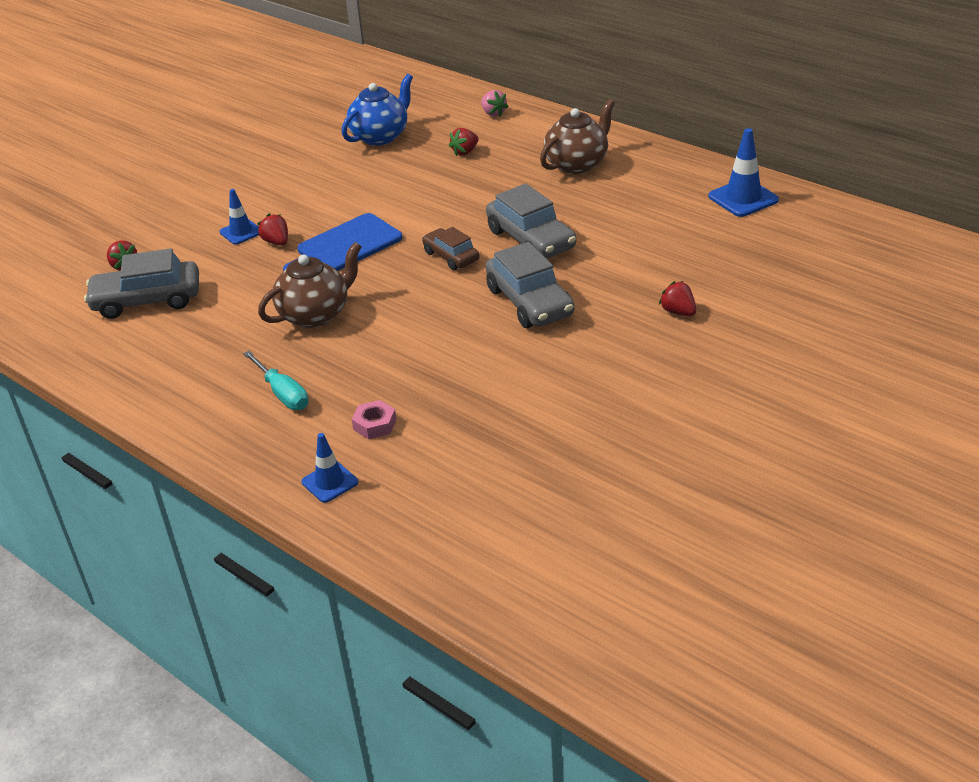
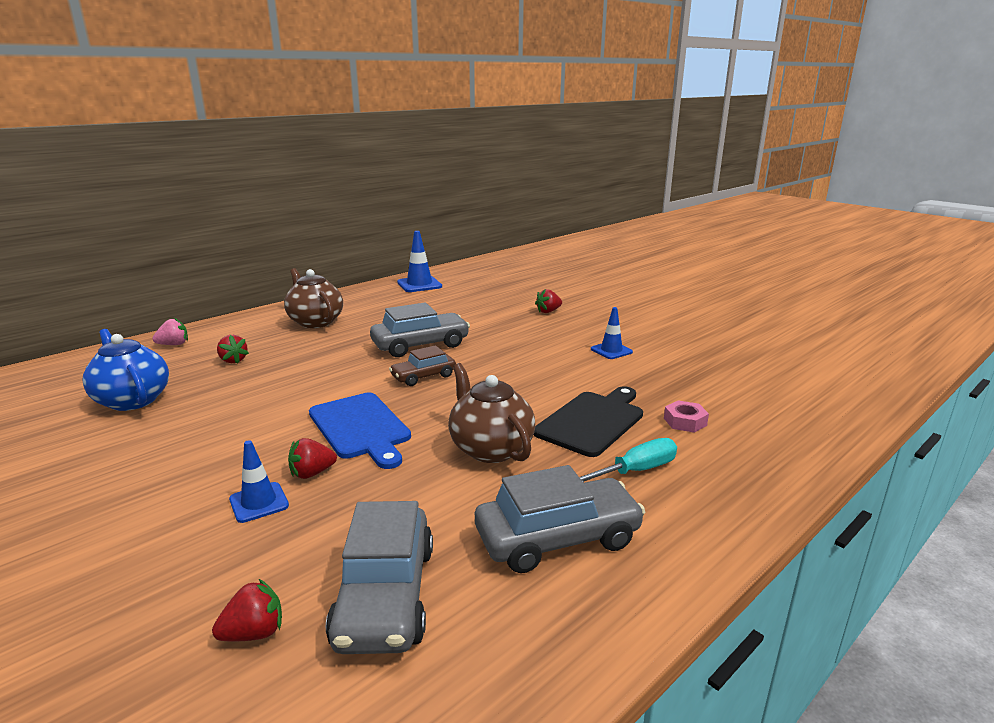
camera: 85 degrees left, 15 degrees down
blue traffic cone [301,433,358,503] -> blue traffic cone moved to [591,307,633,359]
grey car [485,242,574,328] -> grey car moved to [475,465,645,573]
none -> black cutting board [533,386,643,457]

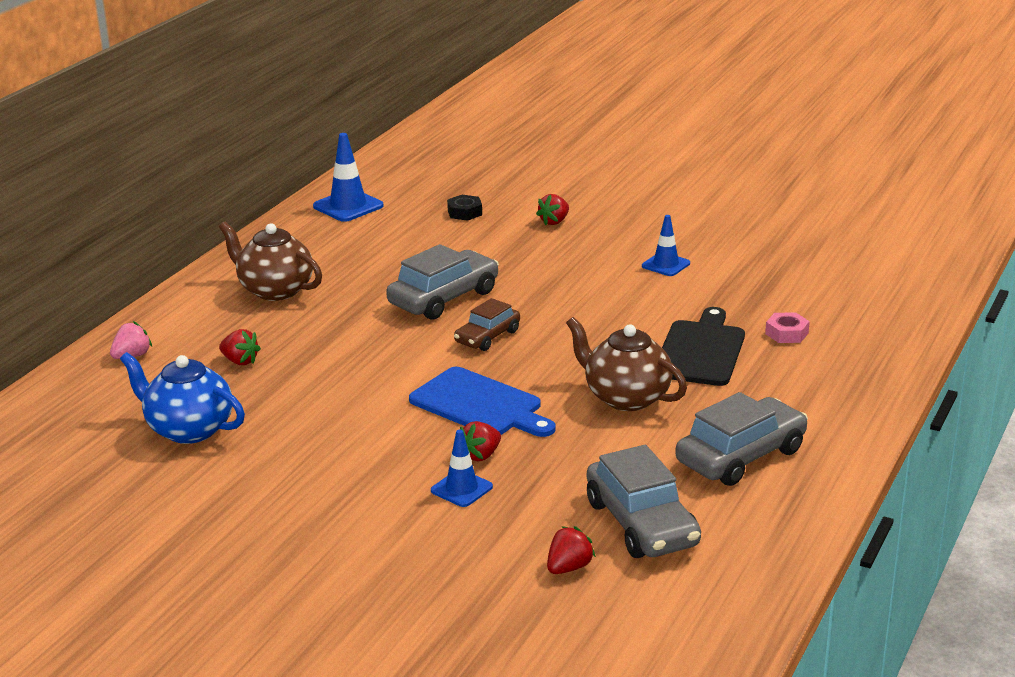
camera: 20 degrees left, 5 degrees up
turquoise screwdriver [579,438,677,482] -> none
none -> black nut [447,195,482,221]

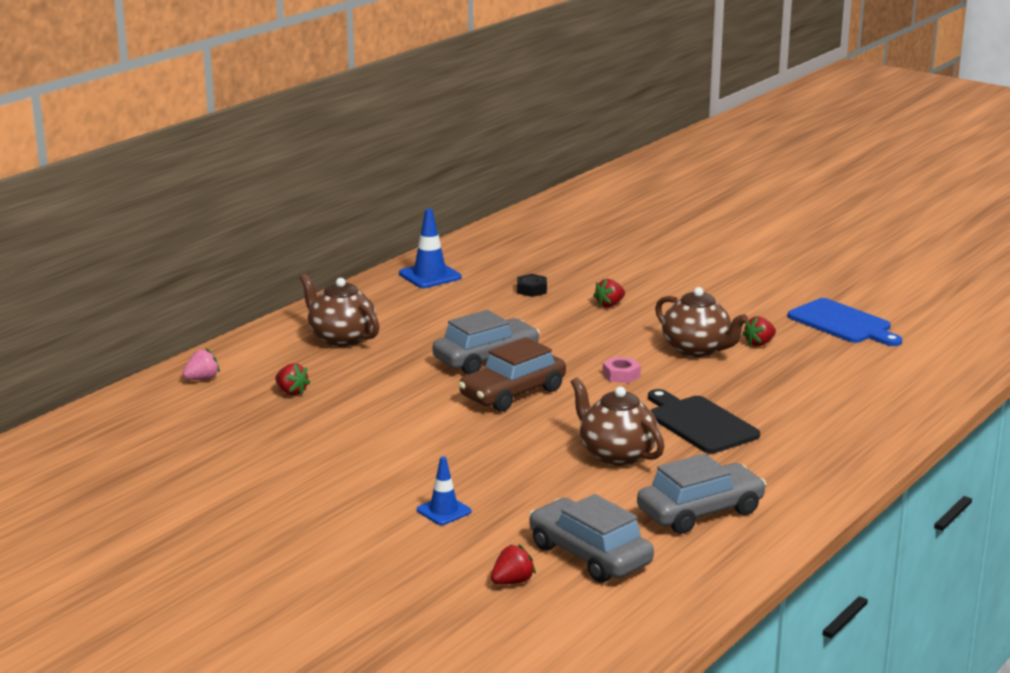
camera: 10 degrees right, 5 degrees down
blue teapot [120,352,245,444] -> none
blue cutting board [409,367,556,437] -> blue cutting board moved to [787,298,902,346]
brown car [454,298,520,351] -> brown car [458,337,566,412], size x1.65
red strawberry [460,421,501,461] -> red strawberry moved to [742,316,776,346]
grey car [587,445,701,558] -> grey car turned 150 degrees clockwise [529,494,654,583]
blue traffic cone [642,215,690,276] -> brown teapot [655,287,748,357]
black cutting board [662,307,745,386] -> black cutting board turned 60 degrees counterclockwise [648,389,760,453]
pink nut [765,312,810,343] -> pink nut moved to [603,357,641,383]

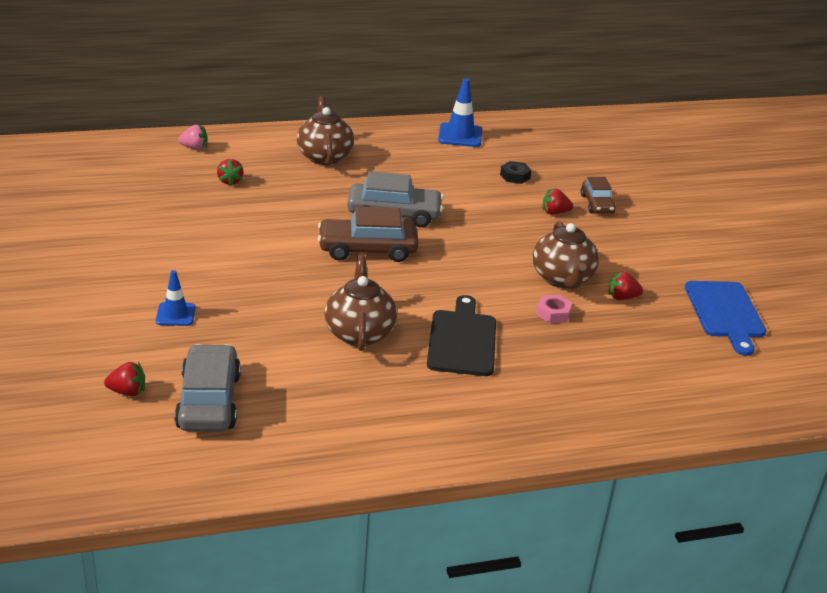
camera: 35 degrees right, 10 degrees up
pink nut [603,357,641,383] -> pink nut moved to [536,295,572,323]
grey car [637,453,766,534] -> none
none -> brown car [580,177,616,213]

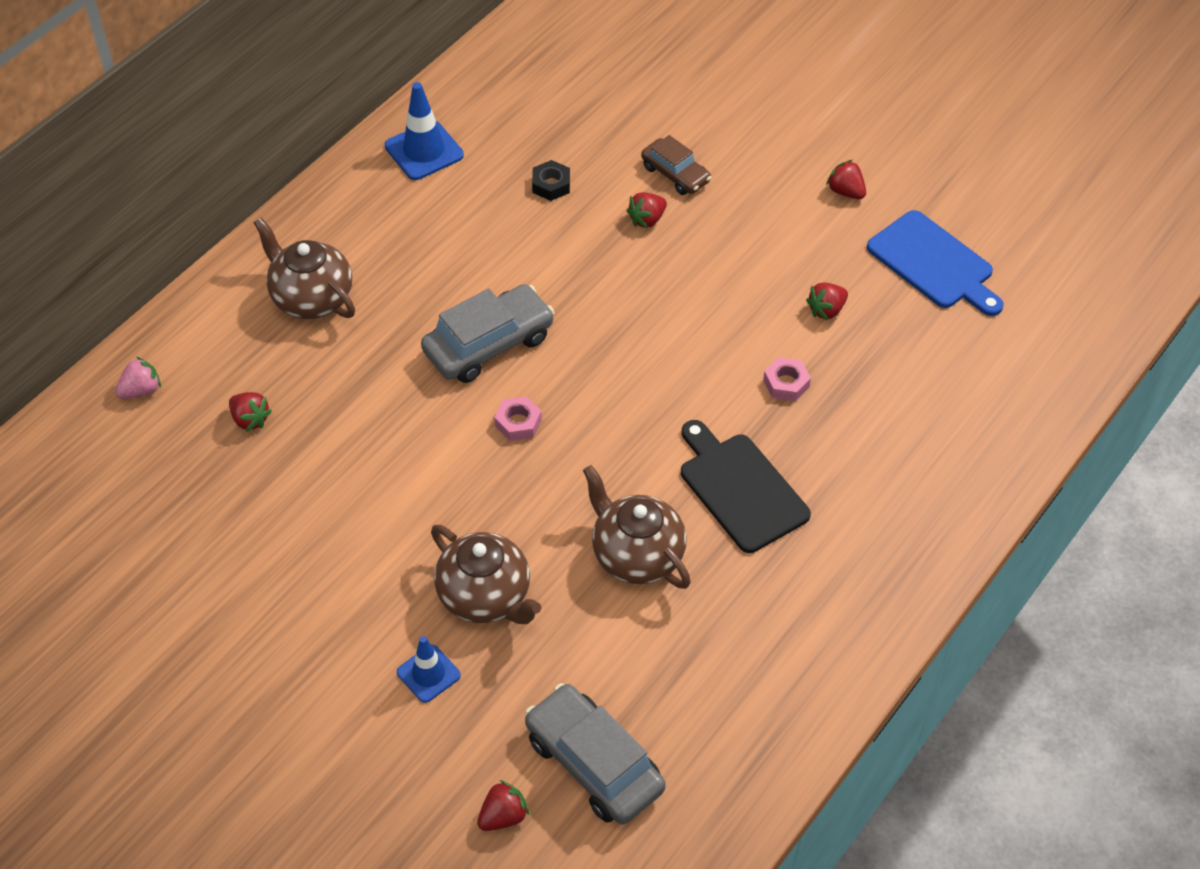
camera: 35 degrees left, 20 degrees up
brown car [318,206,419,262] -> pink nut [494,396,542,441]
brown teapot [533,221,599,289] -> brown teapot moved to [431,525,541,624]
none -> red strawberry [826,160,866,199]

